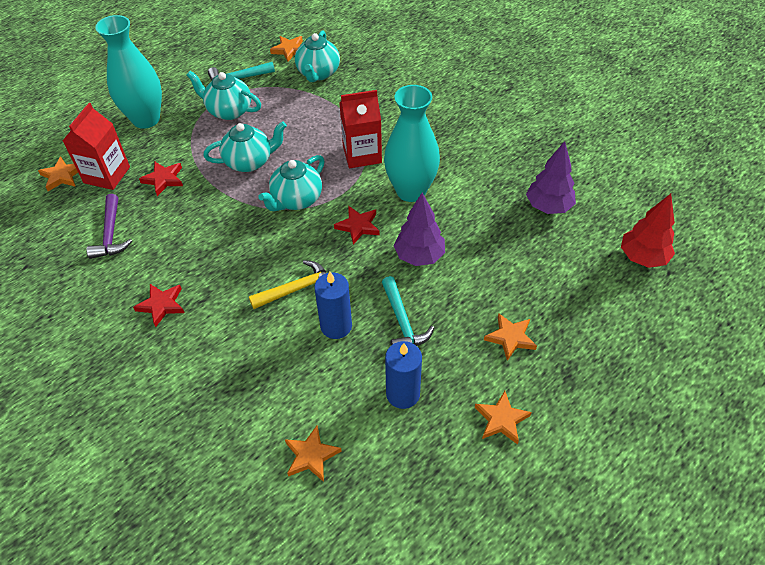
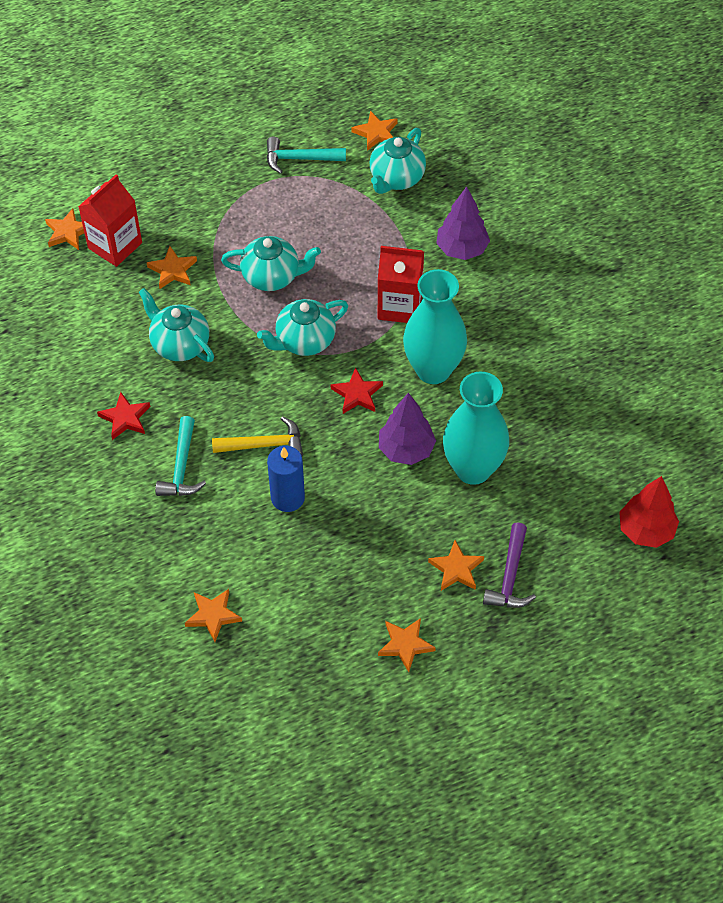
camera: 20 degrees right, 5 degrees up
purple hammer [87,194,132,259] -> purple hammer moved to [483,523,536,608]
turquoise vase [95,15,162,129] -> turquoise vase moved to [443,371,509,485]
red star [139,162,183,196] -> orange star [147,246,197,289]
turquoise teapot [187,71,261,120] -> turquoise teapot moved to [139,288,214,362]
turquoise hammer [382,276,434,346] -> turquoise hammer moved to [155,416,206,496]
blue candle [385,341,422,409] -> none
purple tree [526,141,576,214] -> purple tree moved to [436,186,490,260]

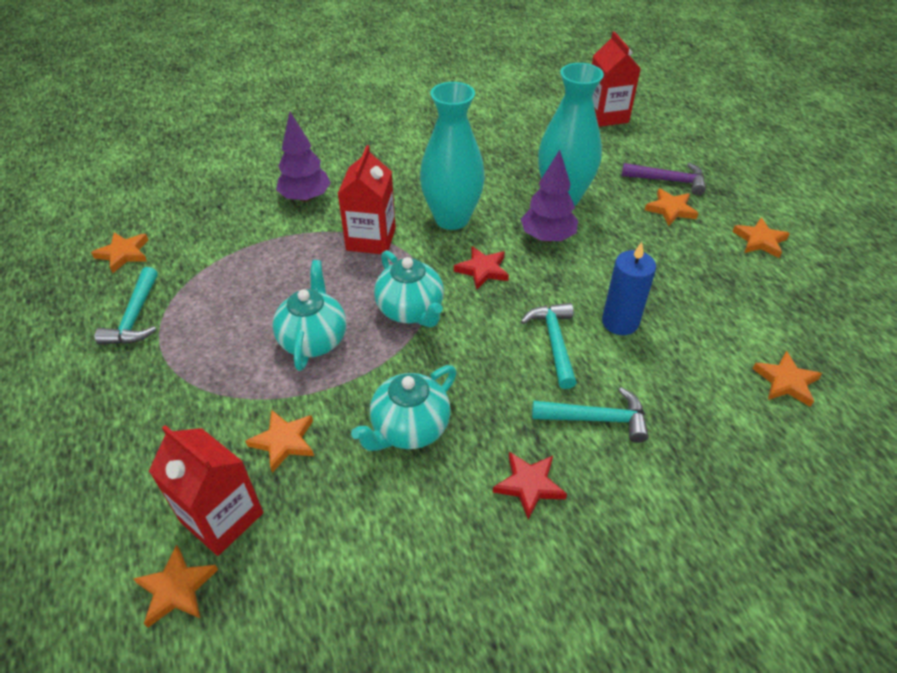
camera: 90 degrees left, 10 degrees down
yellow hammer [212,416,303,457] -> turquoise hammer [521,303,577,389]
turquoise teapot [370,128,426,194] -> none
red tree [619,476,679,548] -> red carton [592,31,641,127]

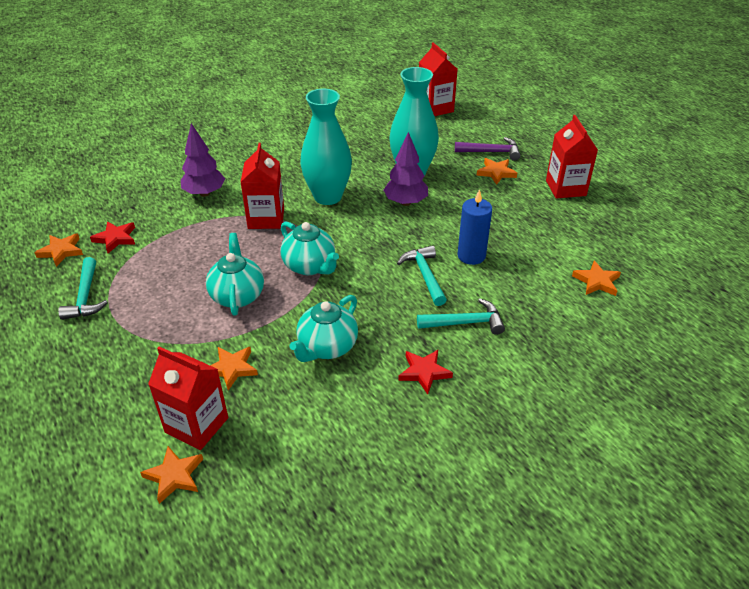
camera: 10 degrees left, 5 degrees down
red star [454,246,509,290] -> red star moved to [90,221,135,253]
orange star [732,218,790,258] -> red carton [546,115,598,199]

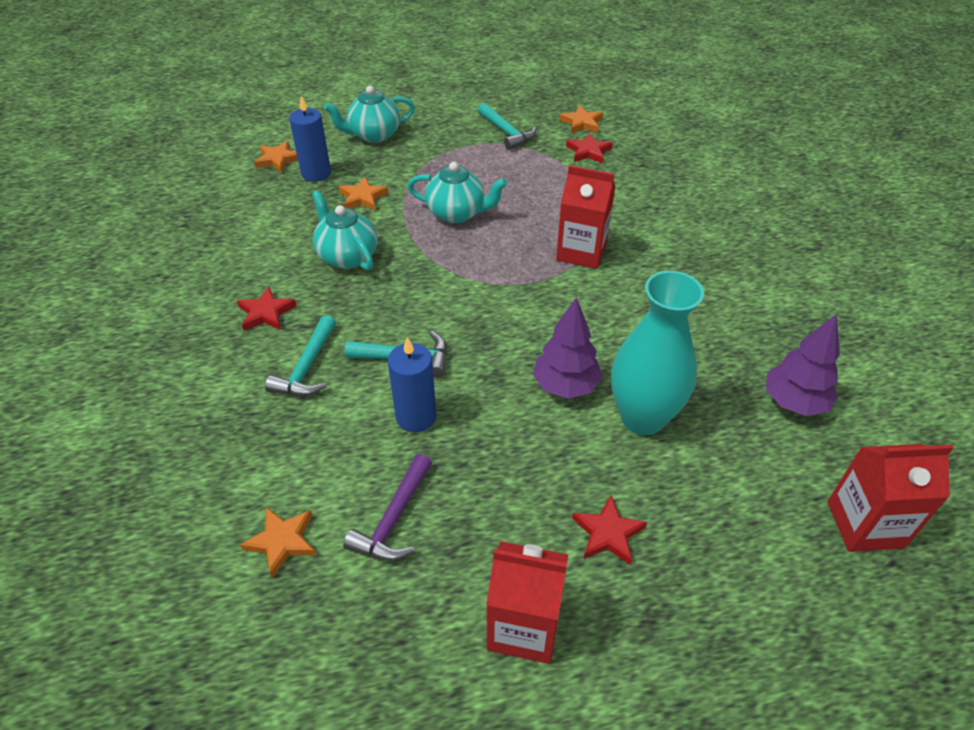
camera: 110 degrees right, 5 degrees up
turquoise hammer [58,257,108,320] -> turquoise hammer turned 135 degrees counterclockwise [478,103,536,150]
red carton [148,347,228,450] -> blue candle [289,96,331,182]
purple tree [181,123,225,197] -> purple tree moved to [766,314,840,416]
turquoise teapot [280,221,339,275] -> turquoise teapot moved to [324,86,415,143]
turquoise vase [300,89,352,205] -> none
purple hammer [455,137,520,161] -> purple hammer moved to [343,454,432,561]
orange star [477,158,517,185] -> red star [572,496,647,565]

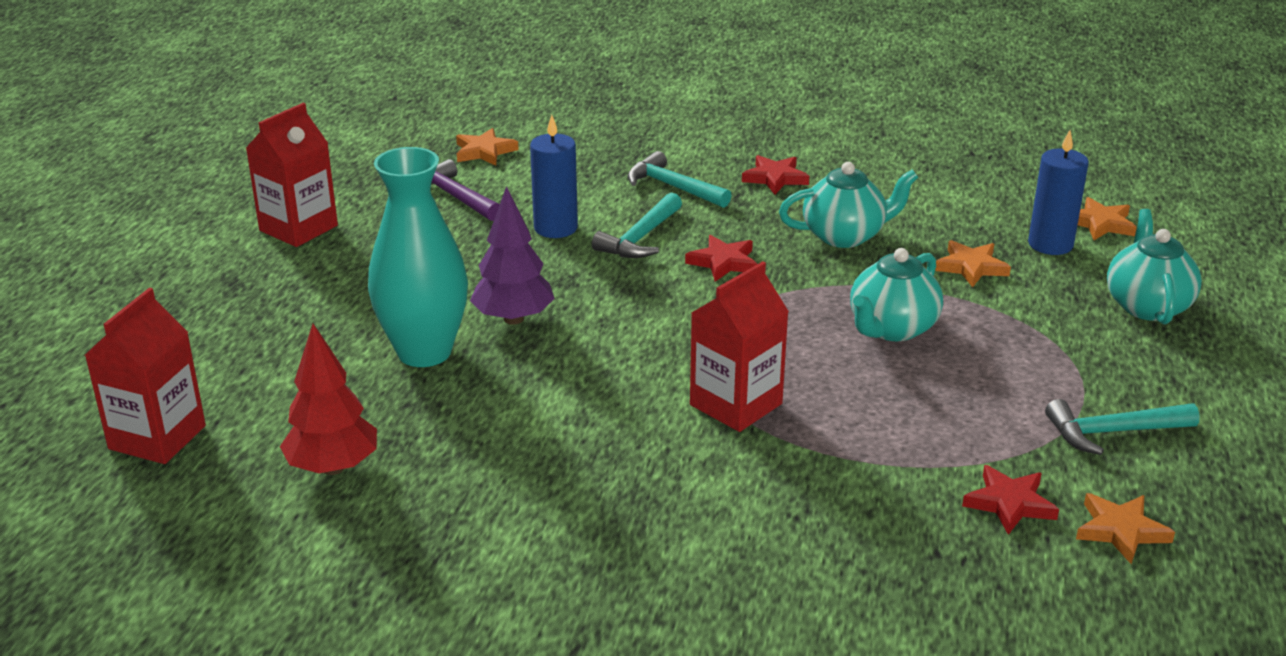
camera: 115 degrees right, 15 degrees down
red star [572,496,647,565] -> red star moved to [685,235,757,282]
purple tree [766,314,840,416] -> red tree [280,324,377,475]

